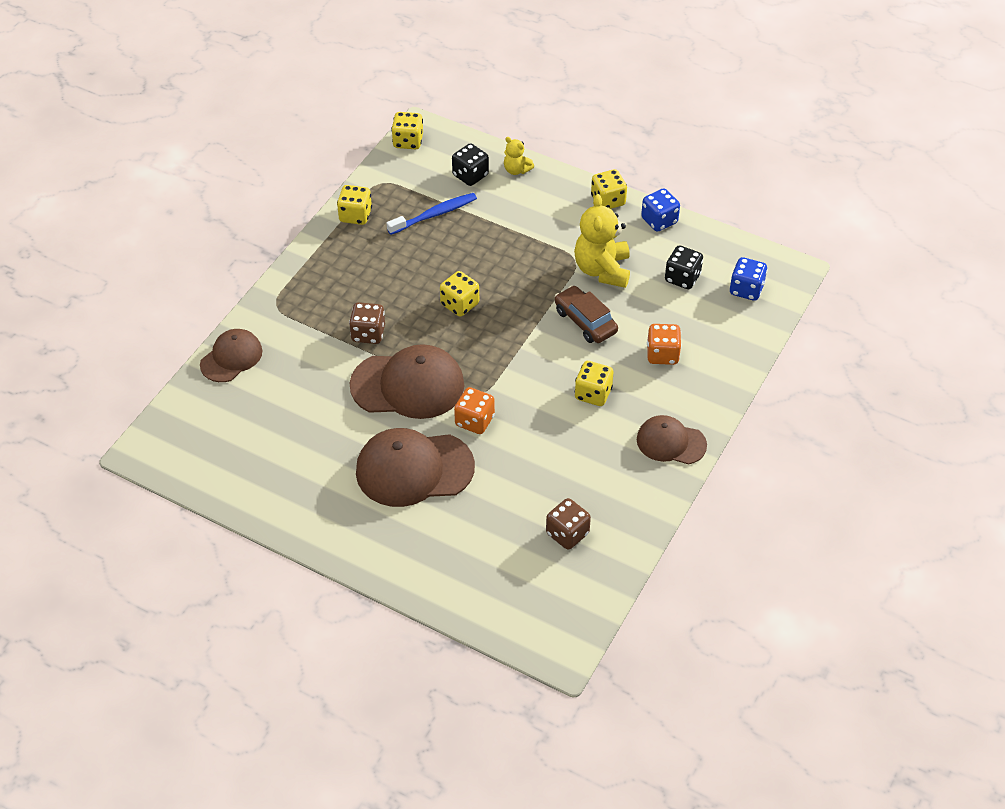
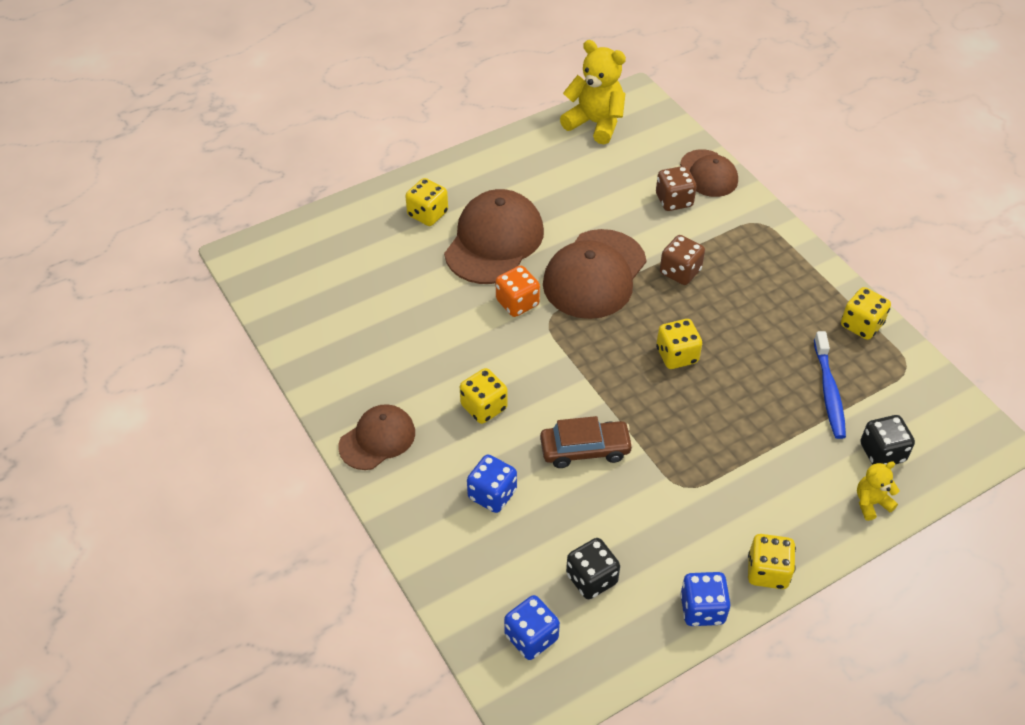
camera: 120 degrees right, 0 degrees up
yellow dice [391,112,423,149] -> yellow dice moved to [405,178,448,226]
brown dice [546,498,591,550] -> brown dice moved to [656,166,697,211]
yellow teddy bear [574,194,630,288] -> yellow teddy bear moved to [560,40,626,144]
orange dice [647,324,682,365] -> blue dice [467,455,517,513]

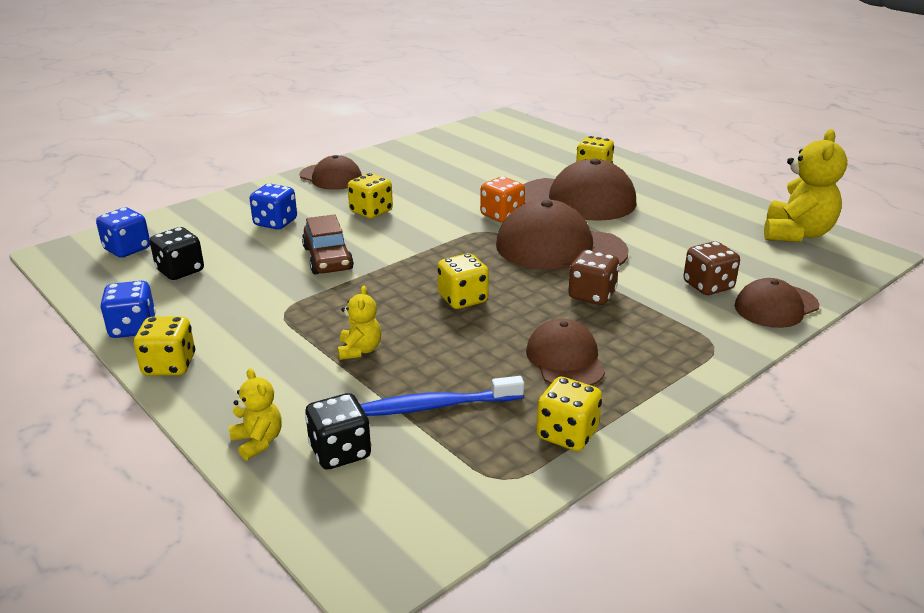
camera: 80 degrees right, 20 degrees down
none -> yellow teddy bear [338,286,381,360]
none -> brown cap [526,319,605,386]

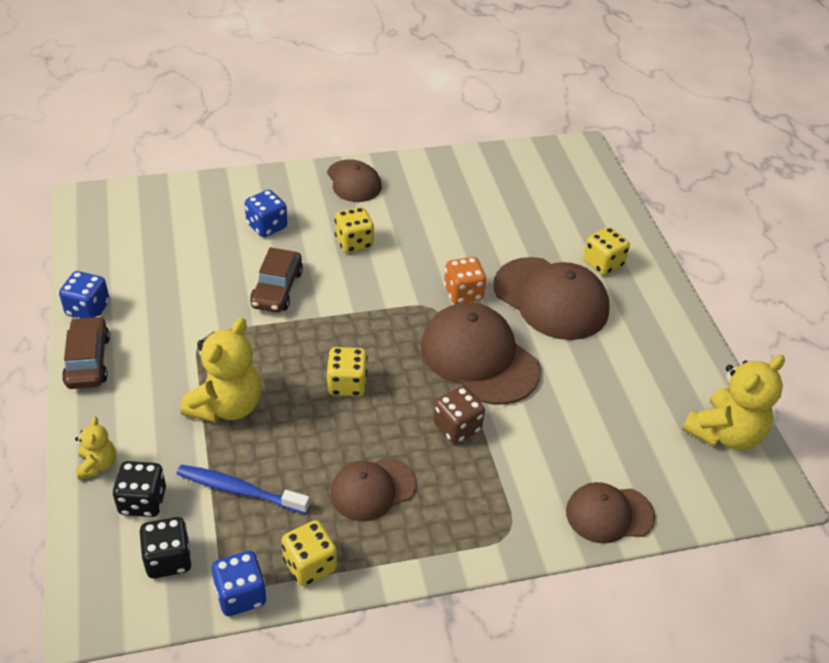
camera: 25 degrees right, 15 degrees up
blue dice [96,207,150,258] -> blue dice moved to [212,551,267,616]
yellow dice [134,317,195,376] -> brown car [62,316,110,389]
black dice [150,227,204,280] -> black dice moved to [140,517,192,579]
yellow teddy bear [338,286,381,360] -> yellow teddy bear [180,318,262,423], size x1.94
brown cap [526,319,605,386] -> brown cap turned 135 degrees counterclockwise [330,457,416,521]
brown dice [683,241,740,295] -> none

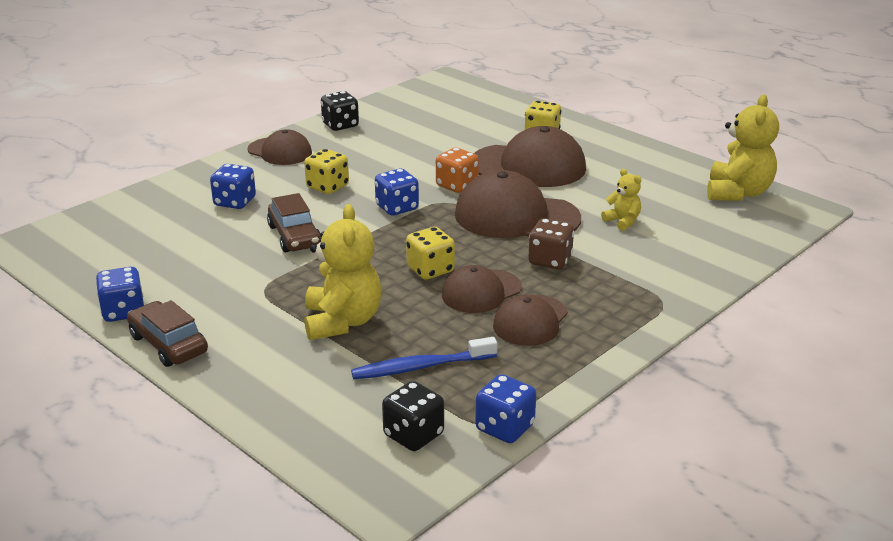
camera: 30 degrees left, 15 degrees down
yellow teddy bear [75,416,116,480] -> yellow teddy bear moved to [601,169,641,231]
black dice [112,461,166,517] -> black dice moved to [321,91,359,131]
yellow dice [281,520,337,586] -> none
brown cap [566,482,655,544] -> brown cap moved to [442,265,522,313]
none -> blue dice [375,169,419,216]

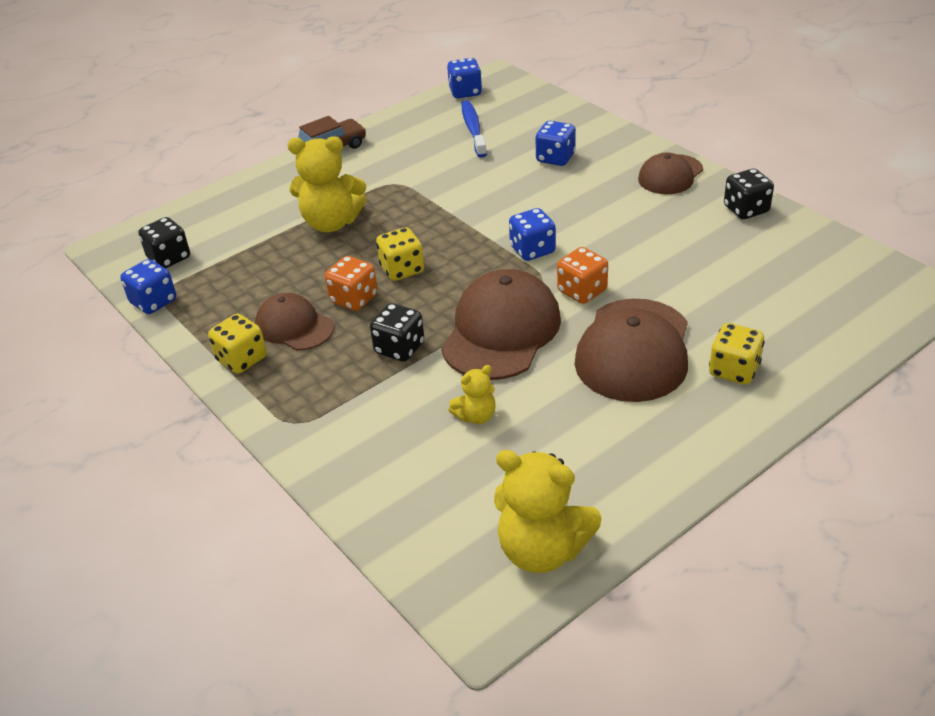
camera: 100 degrees right, 10 degrees up
blue dice [96,267,144,322] -> blue dice moved to [447,58,482,98]
brown car [267,193,321,252] -> none
yellow dice [304,149,349,194] -> yellow dice moved to [208,314,267,374]
blue toothbrush [351,337,497,379] -> blue toothbrush moved to [461,100,487,157]
brown cap [442,265,522,313] -> orange dice [325,256,378,311]
brown dice [528,219,574,270] -> black dice [370,303,424,362]

